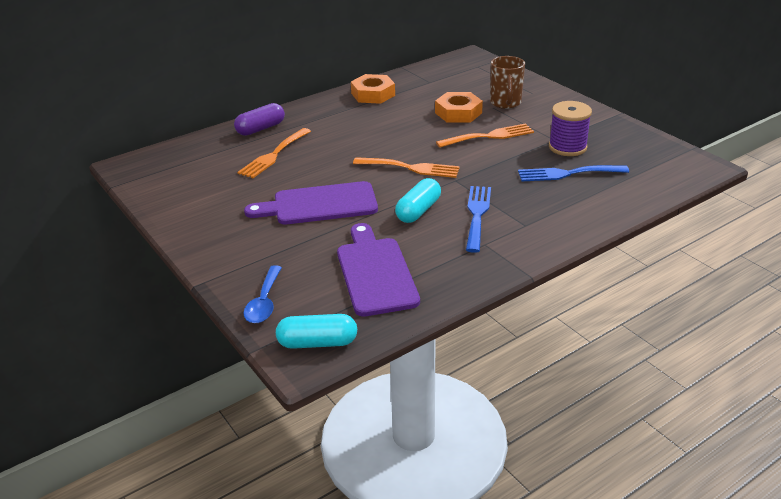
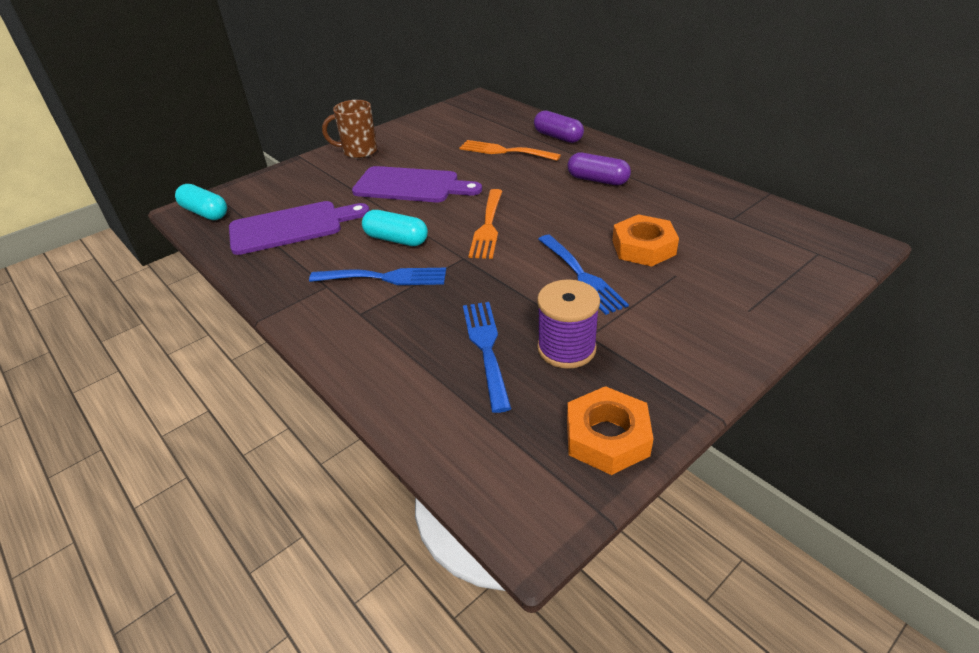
camera: 85 degrees right, 5 degrees up
purple cutting board [244,181,378,225] -> purple cutting board turned 120 degrees clockwise [352,166,482,202]
blue spoon [244,265,282,323] -> none
turquoise capsule [276,314,357,349] -> turquoise capsule turned 45 degrees counterclockwise [175,184,227,220]
orange nut [351,74,395,104] -> orange nut moved to [567,386,654,475]
orange fork [436,123,534,148] -> blue fork [538,235,629,315]
brown mug [490,56,525,109] -> brown mug moved to [322,100,377,159]
none -> purple capsule [568,153,631,185]

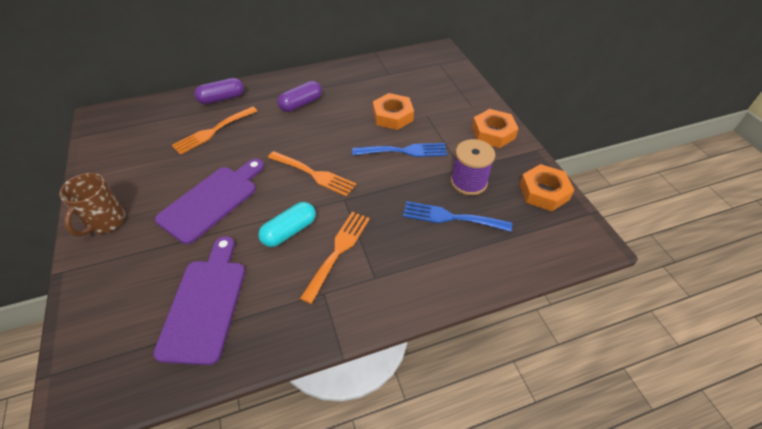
camera: 70 degrees left, 10 degrees up
turquoise capsule [175,184,227,220] -> none
blue fork [309,268,446,285] -> orange fork [300,212,370,304]
none -> orange nut [472,109,519,148]

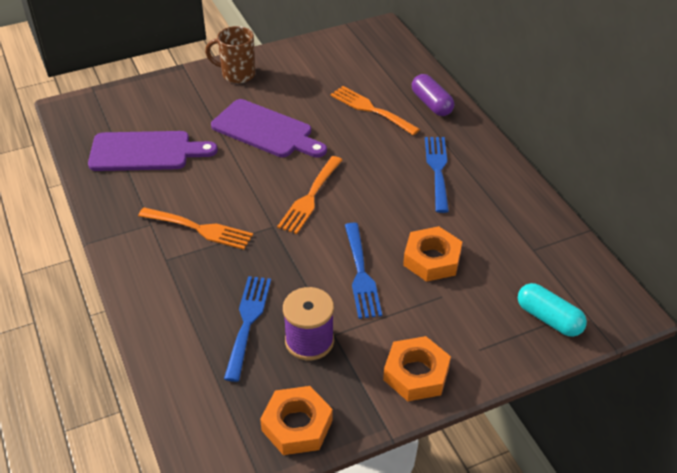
camera: 85 degrees right, 5 degrees down
turquoise capsule [258,202,316,247] -> turquoise capsule moved to [518,283,587,337]
purple capsule [278,81,322,112] -> blue fork [425,137,449,213]

